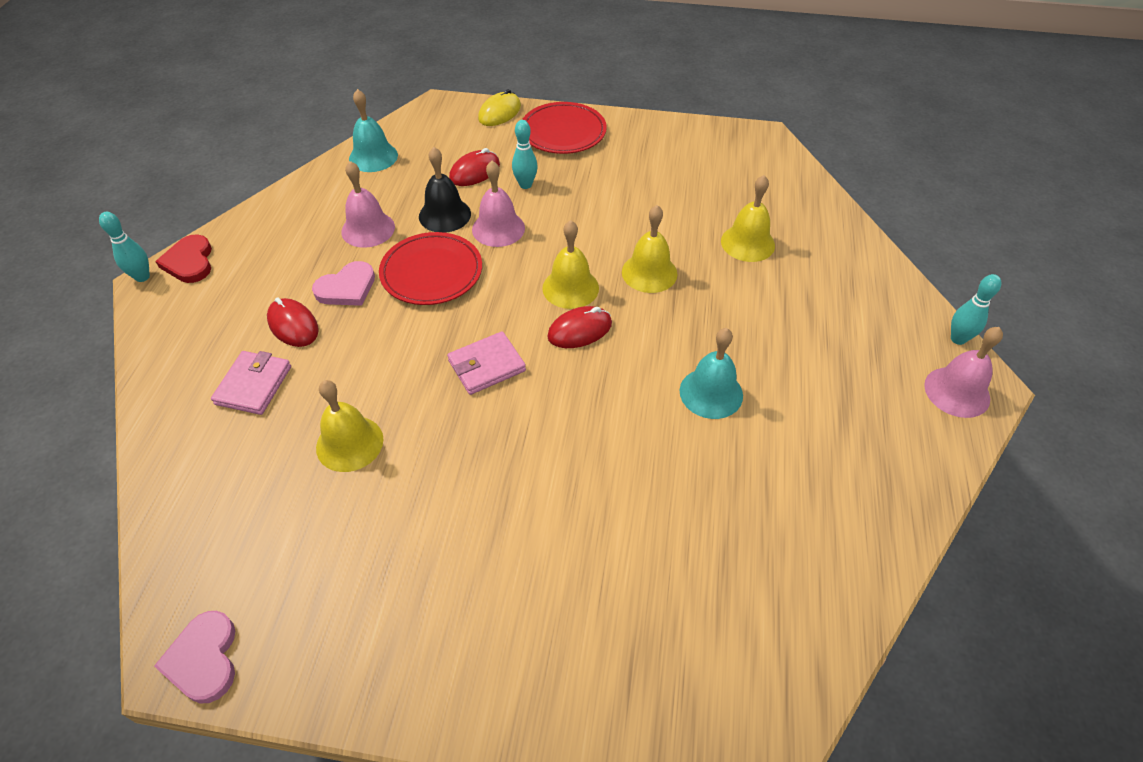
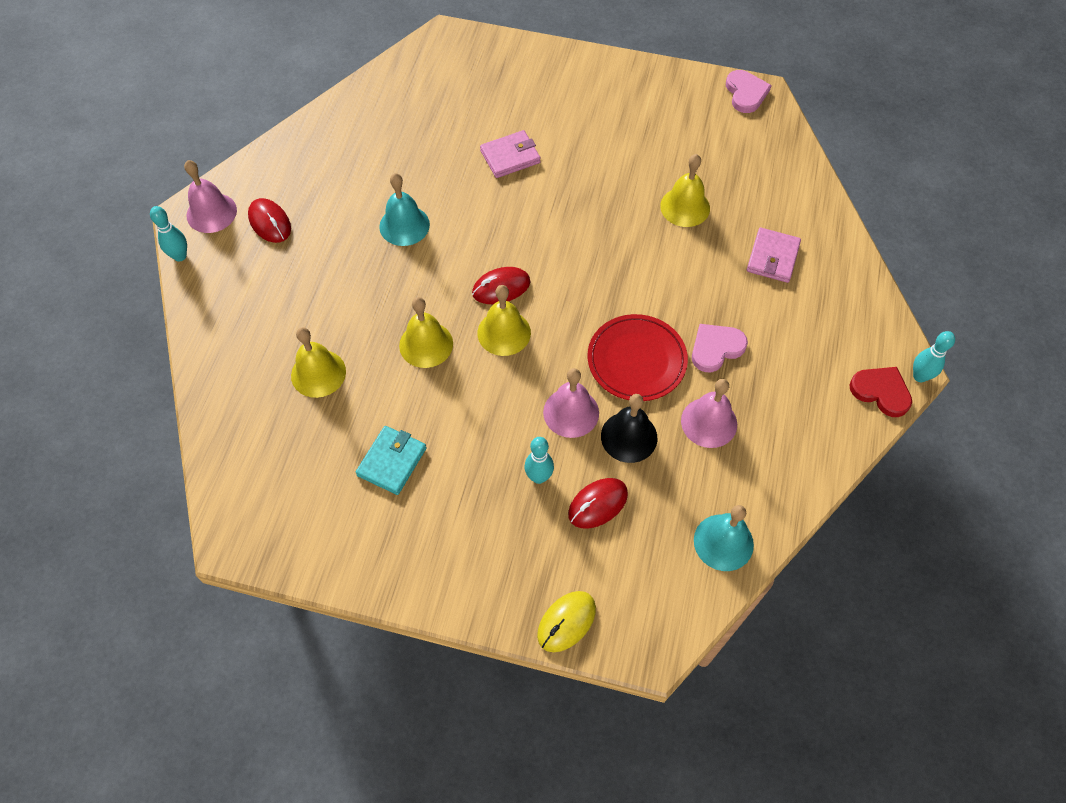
camera: 175 degrees left, 10 degrees up
red heart [155,234,212,283] -> red heart turned 45 degrees counterclockwise [849,367,912,417]
red mouse [267,297,319,347] -> red mouse moved to [248,198,291,243]
pink wallet [447,331,526,395] -> pink wallet moved to [480,130,541,178]
red plate [522,102,607,154] -> none
none -> turquoise wallet [356,426,426,495]

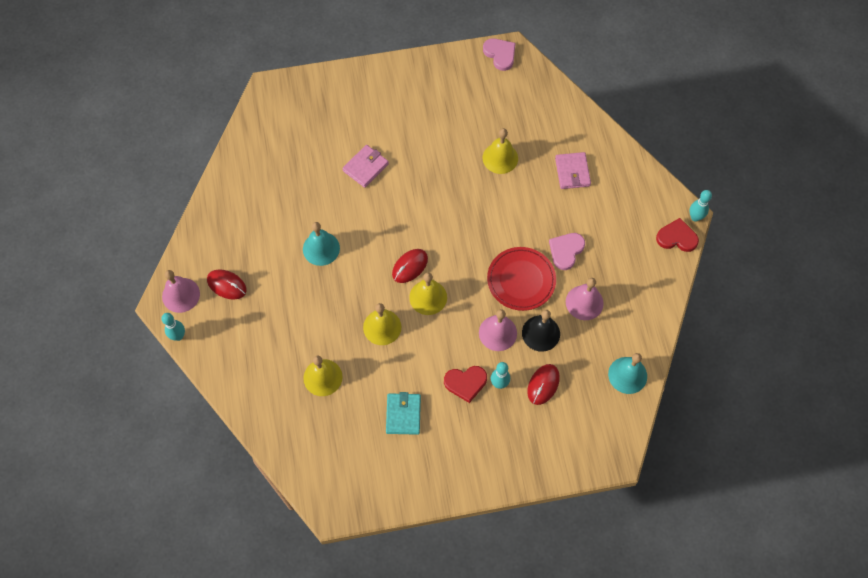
camera: 25 degrees left, 5 degrees up
yellow mouse [537,591,596,652] -> none
none -> red heart [444,366,487,403]

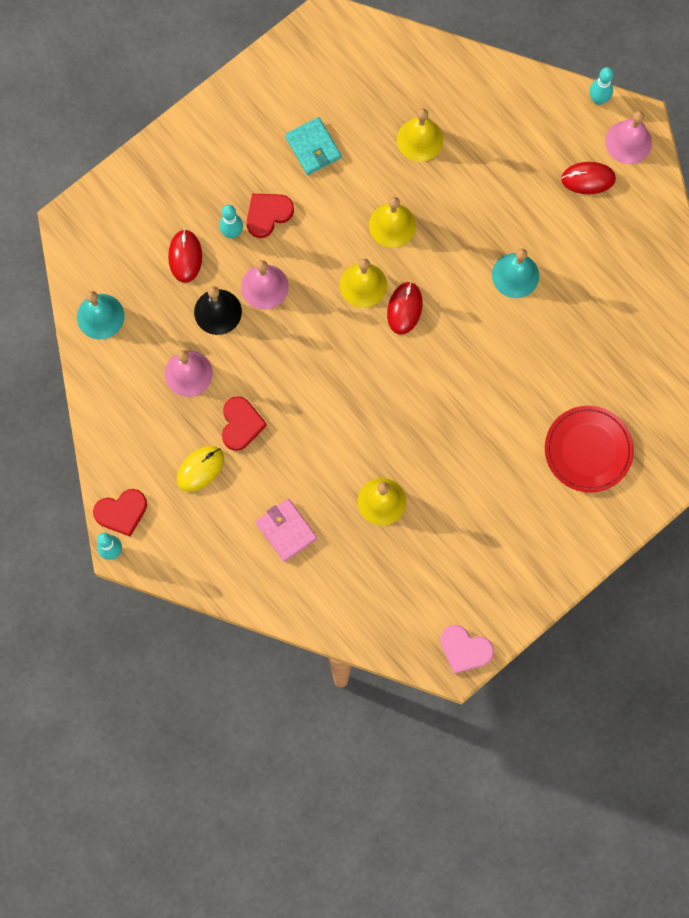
camera: 150 degrees right, 10 degrees up
pink wallet [342,145,389,188] -> none
red plate [487,247,556,311] -> red plate moved to [545,406,634,493]
pink heart [549,233,585,270] -> red heart [222,396,267,451]
none -> yellow mouse [176,446,224,492]

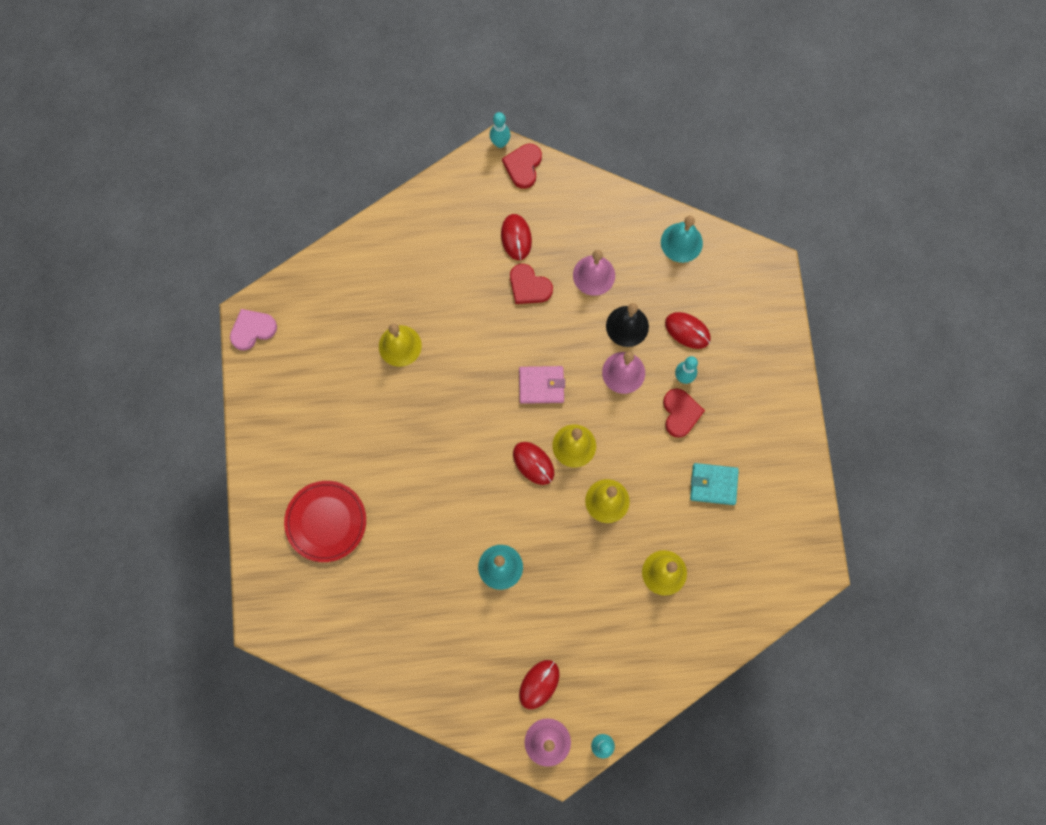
camera: 125 degrees right, 0 degrees up
yellow mouse [176,446,224,492] -> red mouse [501,214,532,260]
pink wallet [256,499,317,562] -> pink wallet moved to [519,366,565,404]

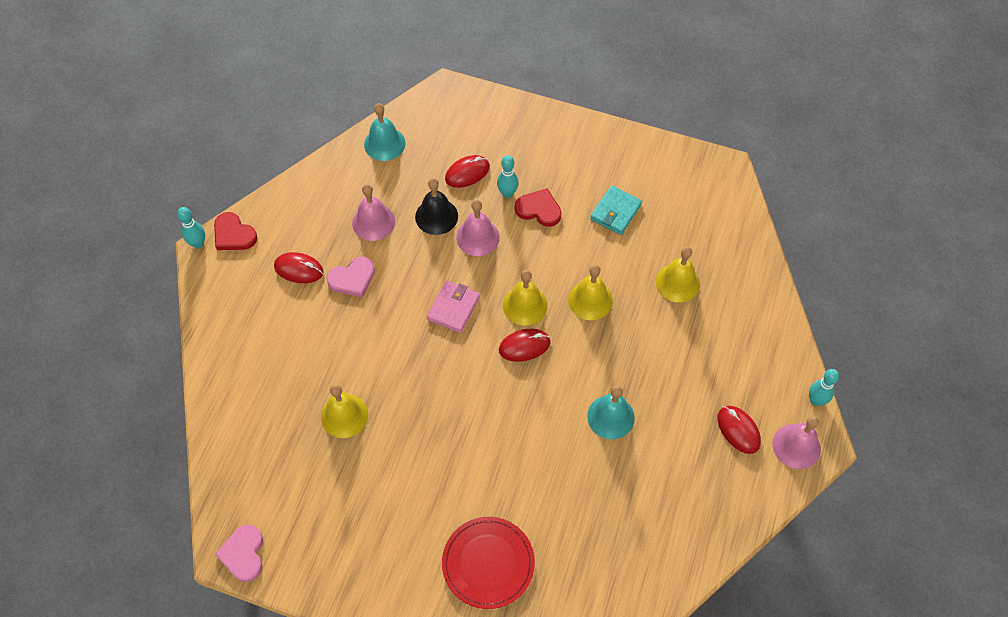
camera: 65 degrees left, 15 degrees down
red heart [510,264,553,304] -> pink heart [326,257,375,297]

